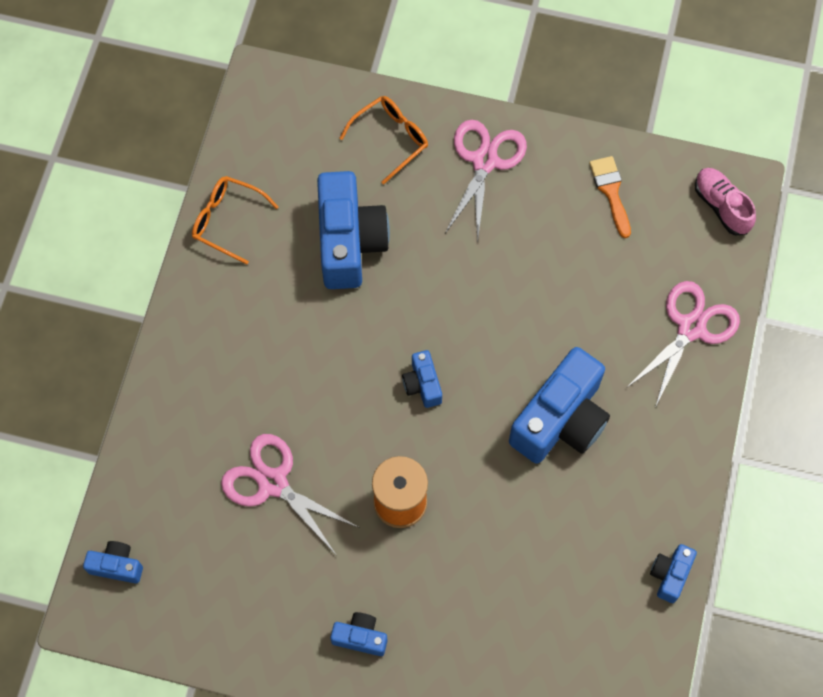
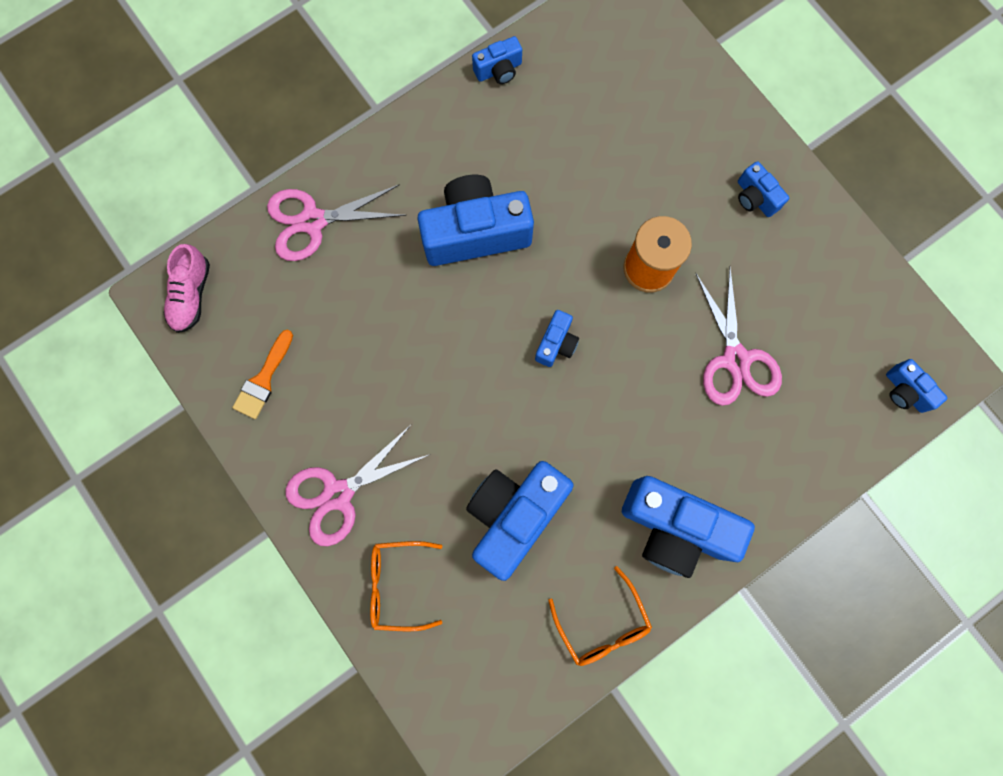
camera: 140 degrees left, 10 degrees up
none -> blue camera [622,476,755,578]

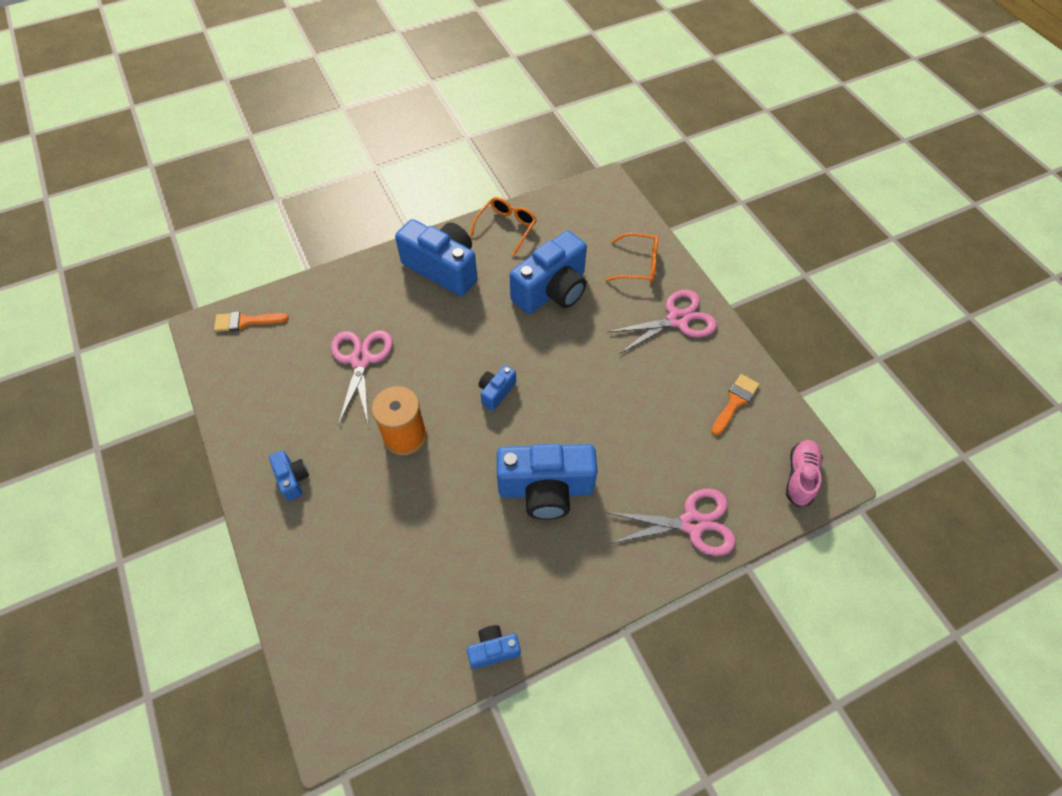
camera: 170 degrees left, 20 degrees down
orange glasses [548,566,652,666] -> orange glasses turned 45 degrees clockwise [470,197,537,256]
blue camera [886,359,947,413] -> orange brush [214,311,289,332]

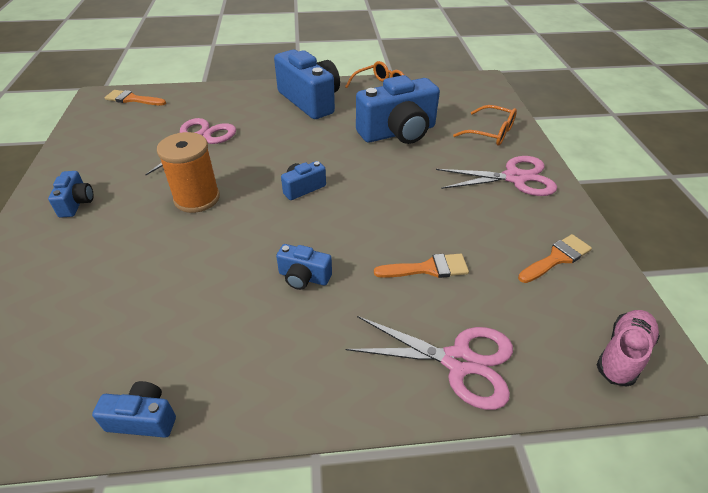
camera: 20 degrees right, 15 degrees down
blue camera [497,444,598,520] -> blue camera [276,244,332,290], size x0.47
none -> orange brush [374,254,469,278]

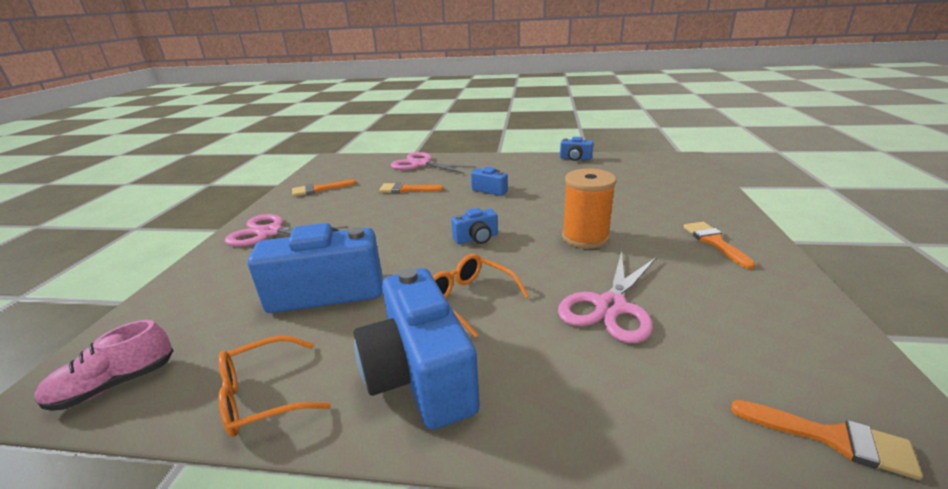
camera: 165 degrees left, 15 degrees down
blue camera [48,171,93,218] -> orange brush [683,222,756,269]
orange glasses [453,105,517,146] -> orange glasses moved to [432,254,529,338]
pink shoe [597,310,660,387] -> pink shoe moved to [34,320,173,411]

